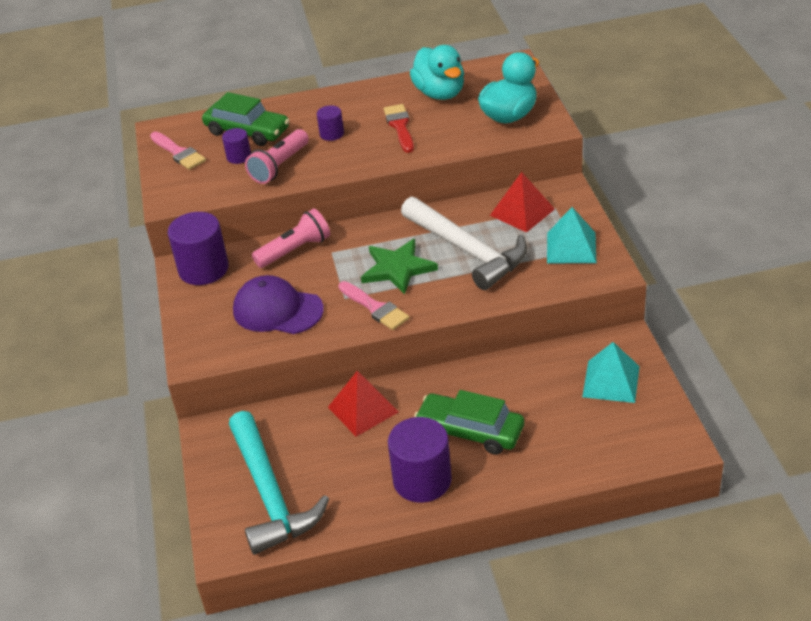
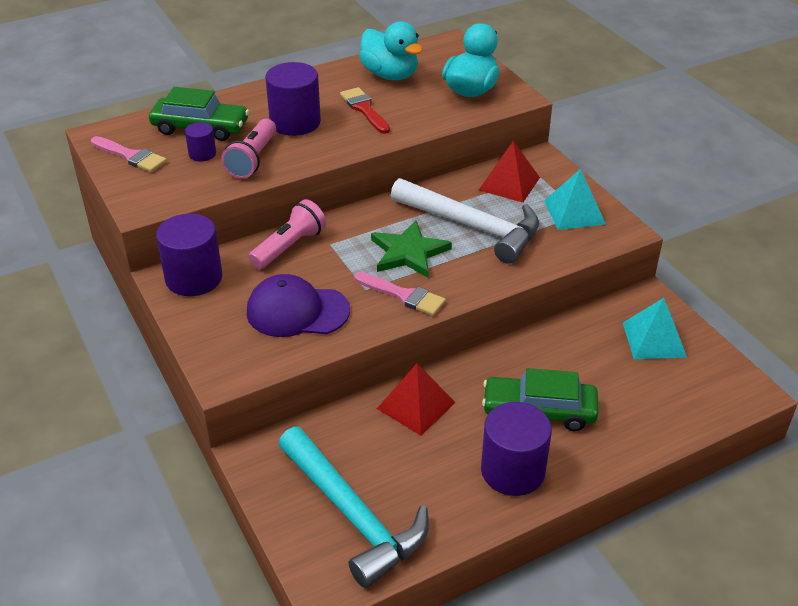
camera: 20 degrees left, 0 degrees up
purple cylinder [317,105,344,141] -> purple cylinder [265,62,321,136], size x1.94

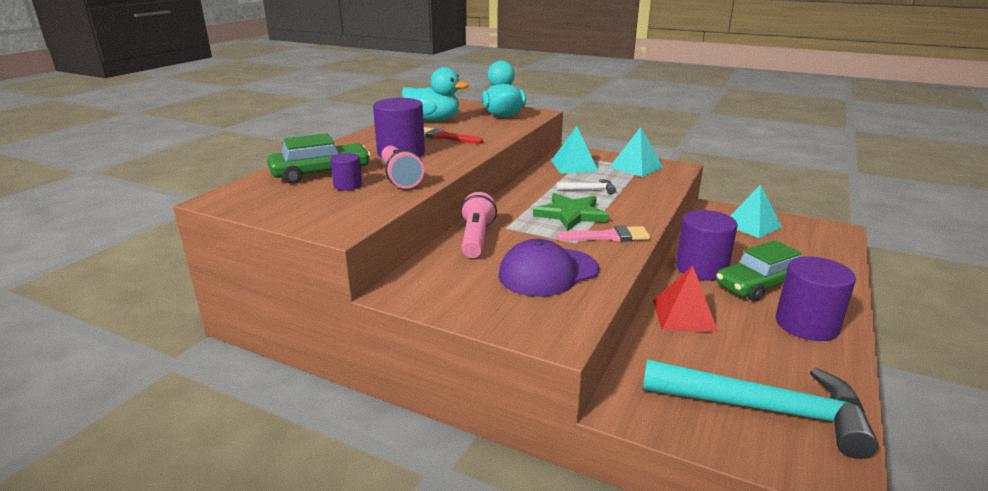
camera: 35 degrees left, 15 degrees down
pink brush [91,136,167,172] -> none
purple cylinder [156,214,222,296] -> purple cylinder moved to [676,210,737,281]
white hammer [391,178,539,263] -> white hammer [556,179,616,194], size x0.43
red pyramid [479,141,540,203] -> turquoise pyramid [551,126,598,174]

